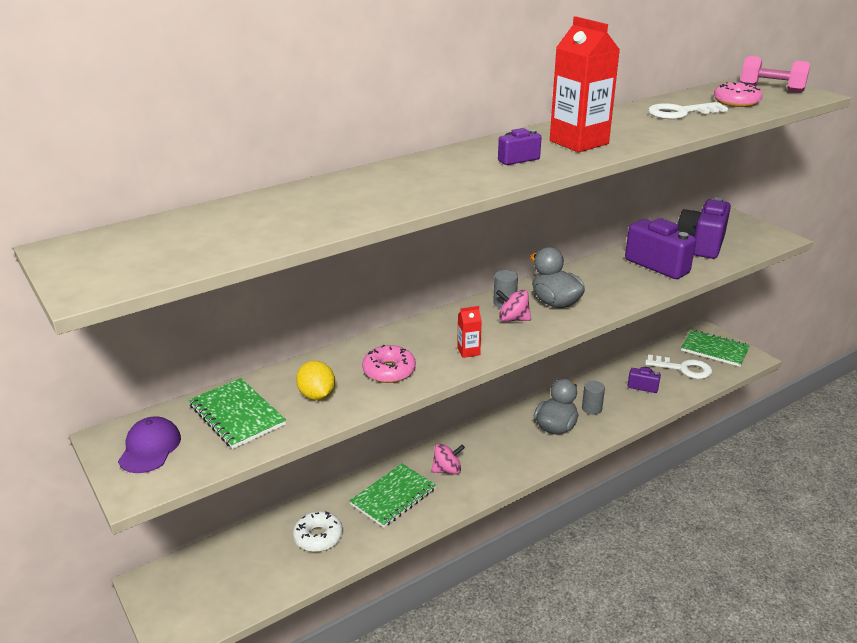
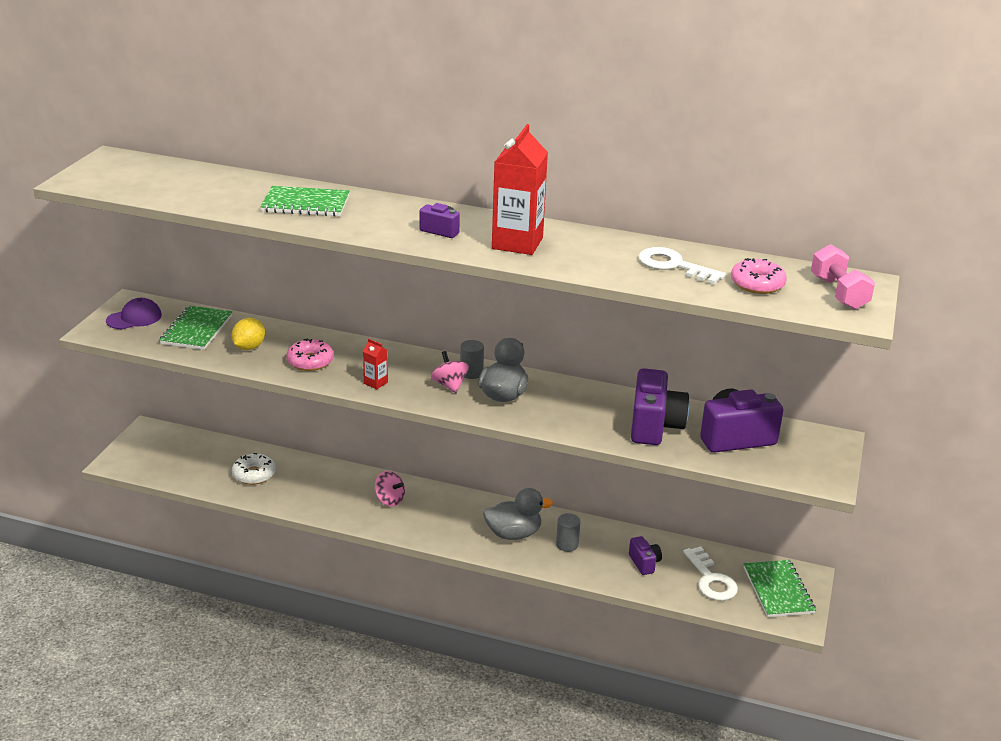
camera: 50 degrees right, 0 degrees up
green notebook [349,463,436,528] -> green notebook moved to [260,186,349,217]

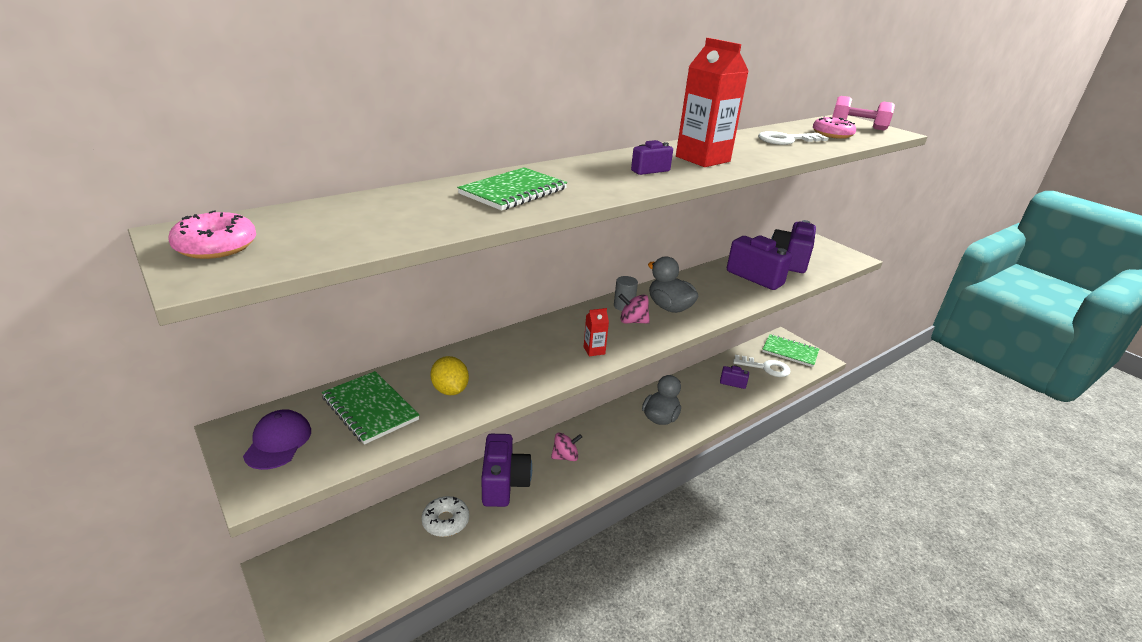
camera: 55 degrees left, 0 degrees up
pink donut [286,339,334,371] -> pink donut moved to [168,210,256,259]
grey cylinder [556,513,581,552] -> none
none -> purple camera [481,434,532,507]

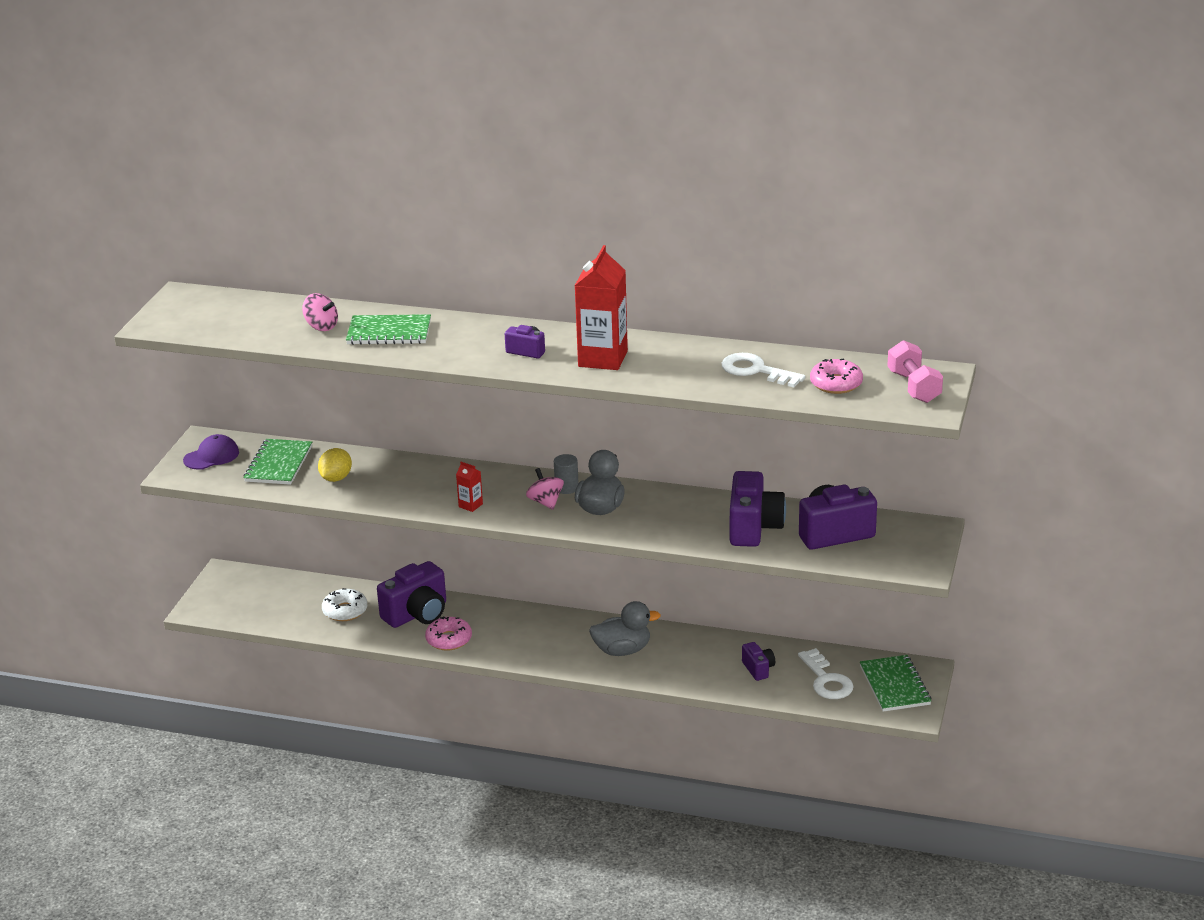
camera: 55 degrees right, 0 degrees up
pink donut [168,210,256,259] -> pink donut moved to [425,616,472,650]
pink spinning top [551,433,582,461] -> pink spinning top moved to [302,293,338,331]

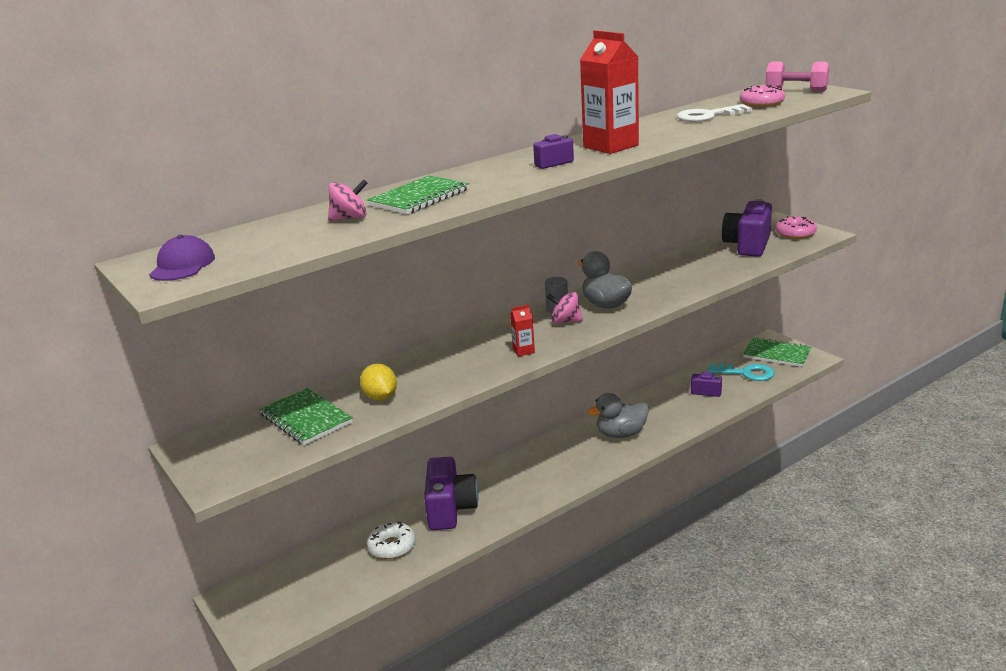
camera: 50 degrees left, 5 degrees down
purple cap [183,434,239,470] -> purple cap moved to [149,235,215,281]
pink donut [425,616,472,650] -> pink donut moved to [775,216,817,239]
grey duck [589,601,661,656] -> grey duck turned 135 degrees counterclockwise [587,393,649,438]
purple camera [730,471,786,547] -> none
white key [798,648,854,699] -> turquoise key [708,363,774,381]

